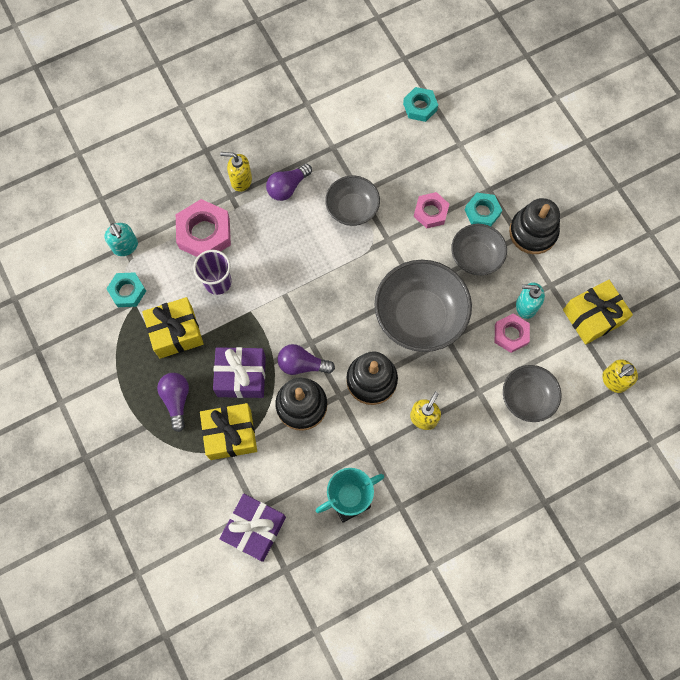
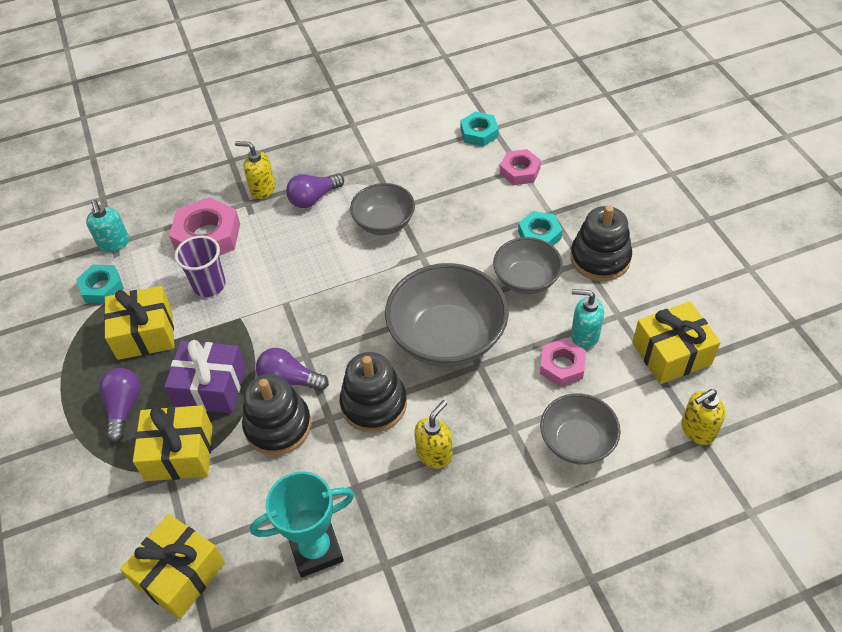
camera: 10 degrees right, 20 degrees down
purple gift [219,494,286,562] -> yellow gift [120,514,225,619]
pink nut [414,192,449,228] -> pink nut moved to [500,149,541,185]

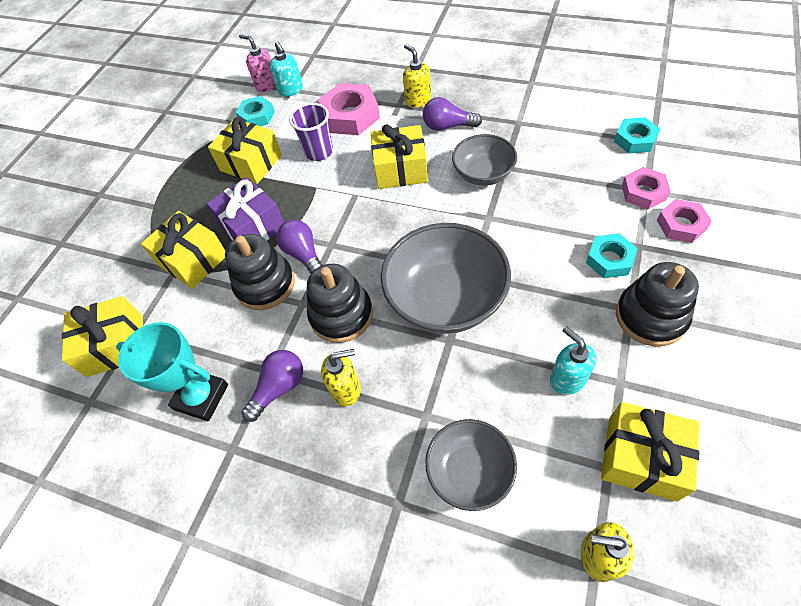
camera: 45 degrees right, 5 degrees up
turquoise soap dispenser [86,200,129,252] -> turquoise soap dispenser turned 45 degrees counterclockwise [270,41,303,97]
purple light bulb [99,368,140,442] -> purple light bulb moved to [241,350,303,422]
grey bowl [493,237,563,294] -> none
pink nut [540,338,586,387] -> pink nut moved to [657,199,712,243]
none -> pink soap dispenser [239,34,276,92]
none -> yellow gift [371,124,428,189]

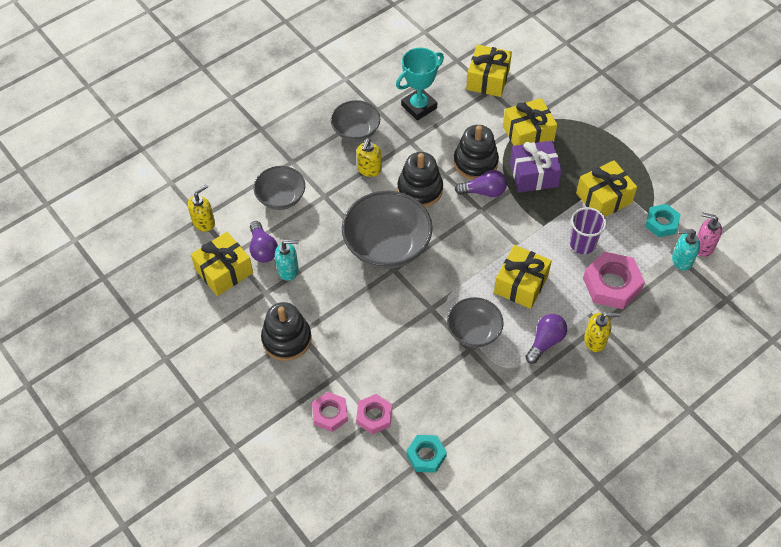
camera: 115 degrees right, 0 degrees up
pink soap dispenser [239,34,276,92] -> pink soap dispenser turned 135 degrees counterclockwise [697,212,722,257]
purple light bulb [241,350,303,422] -> purple light bulb moved to [249,221,278,263]
turquoise nut [586,234,638,278] -> none
none -> grey bowl [331,100,380,142]

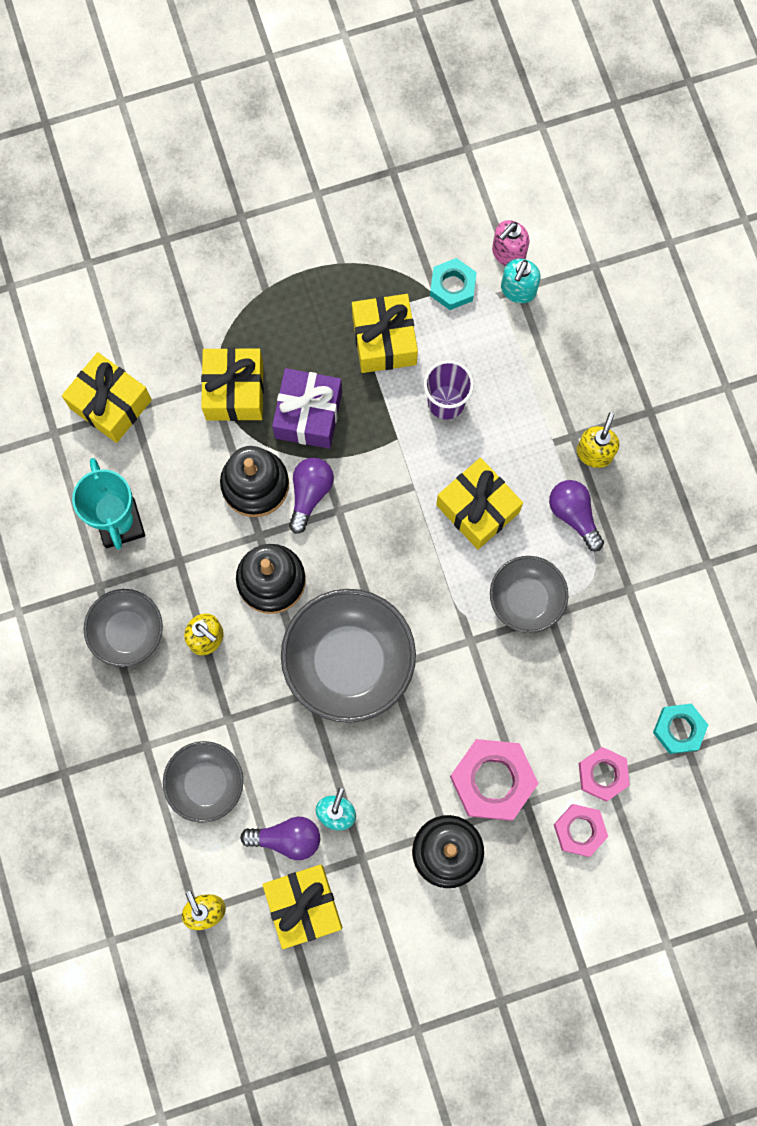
camera: 70 degrees left, 20 degrees up
pink nut [583,252,645,309] -> pink nut moved to [450,739,539,821]

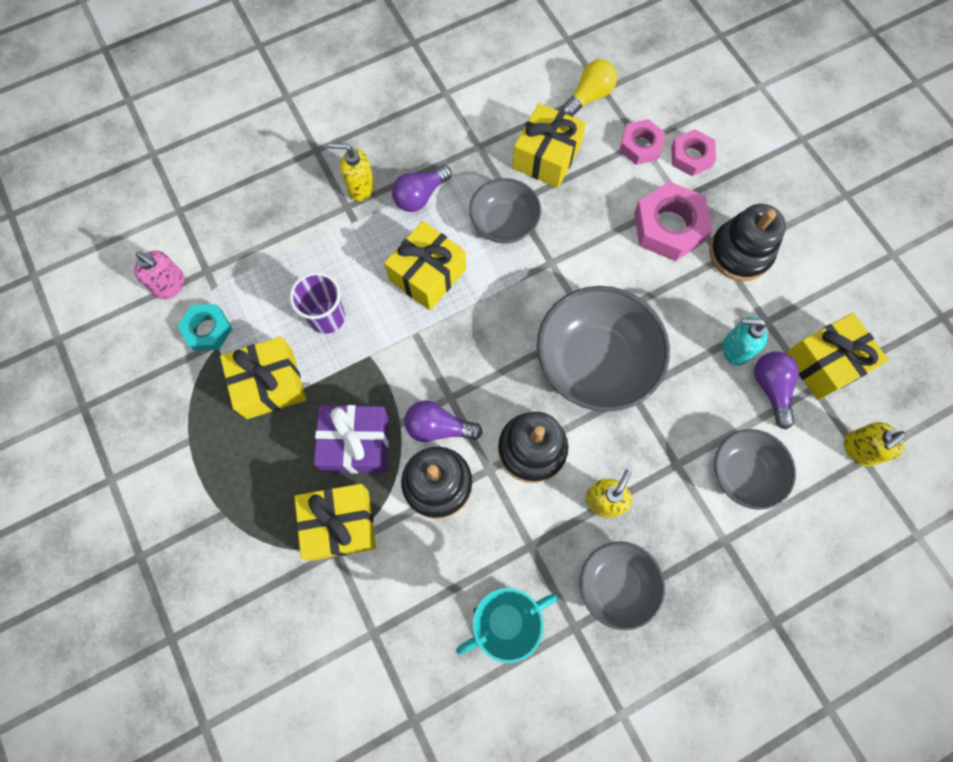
camera: 100 degrees left, 5 degrees down
yellow gift [62,352,152,443] -> yellow gift moved to [512,103,586,188]
turquoise soap dispenser [501,259,541,303] -> none
turquoise nut [653,704,708,754] -> yellow light bulb [562,59,617,117]

